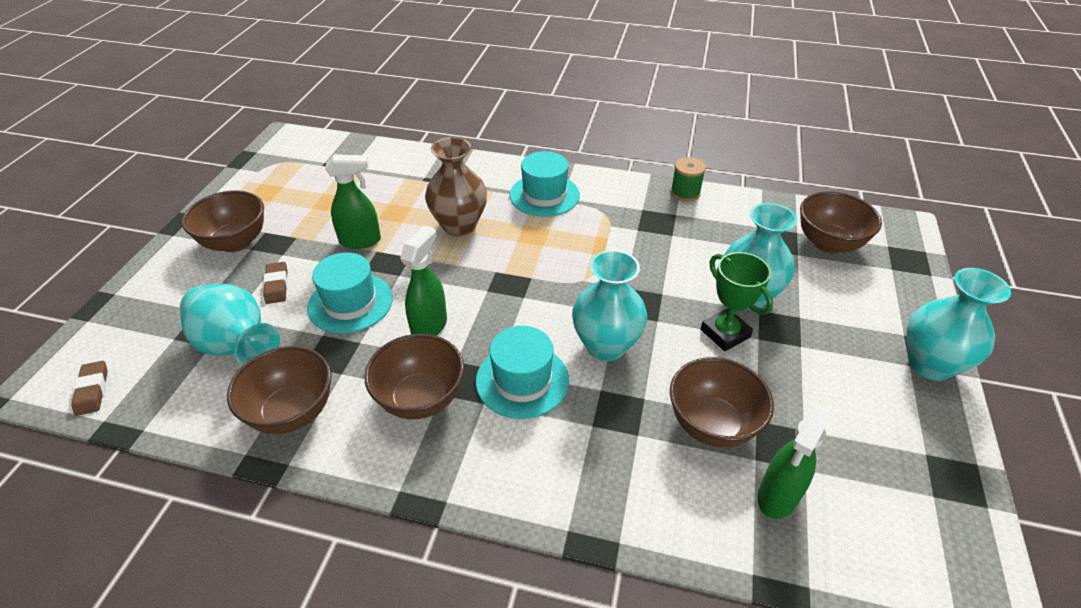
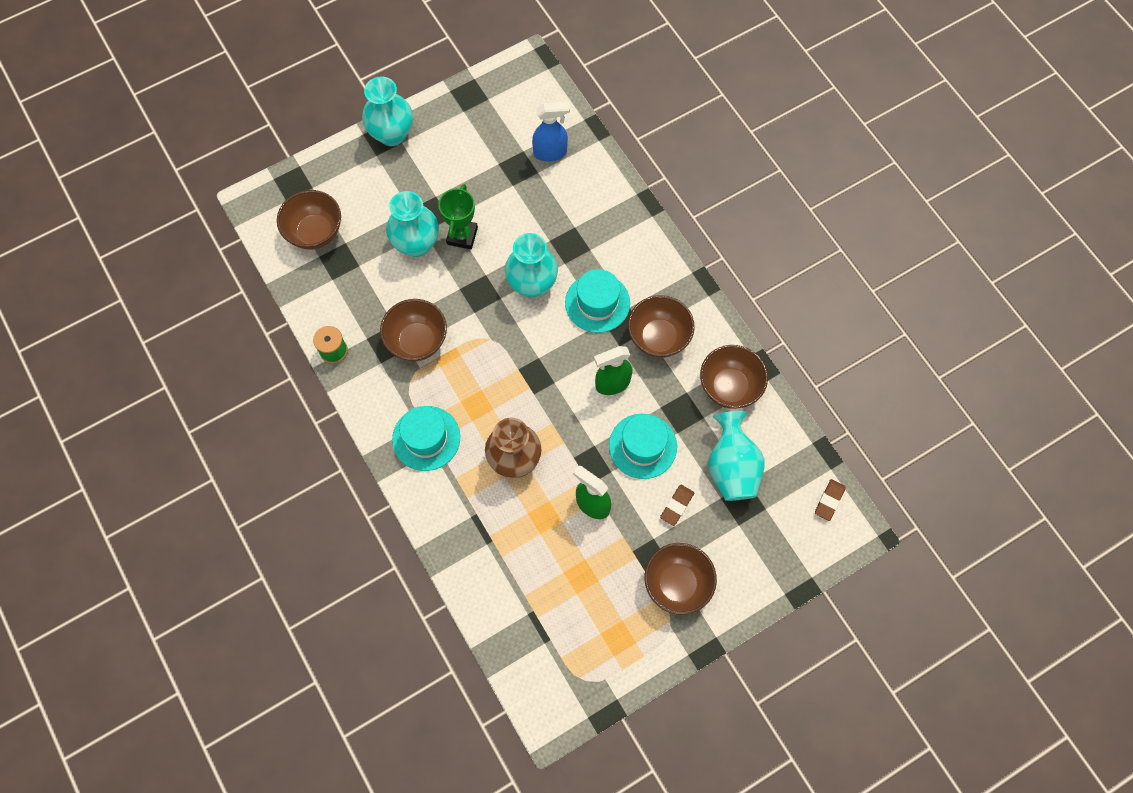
camera: 135 degrees left, 25 degrees up
brown bowl [670,357,774,448] -> brown bowl moved to [380,299,447,361]
green spray bottle [757,405,832,519] -> blue spray bottle [532,102,570,162]

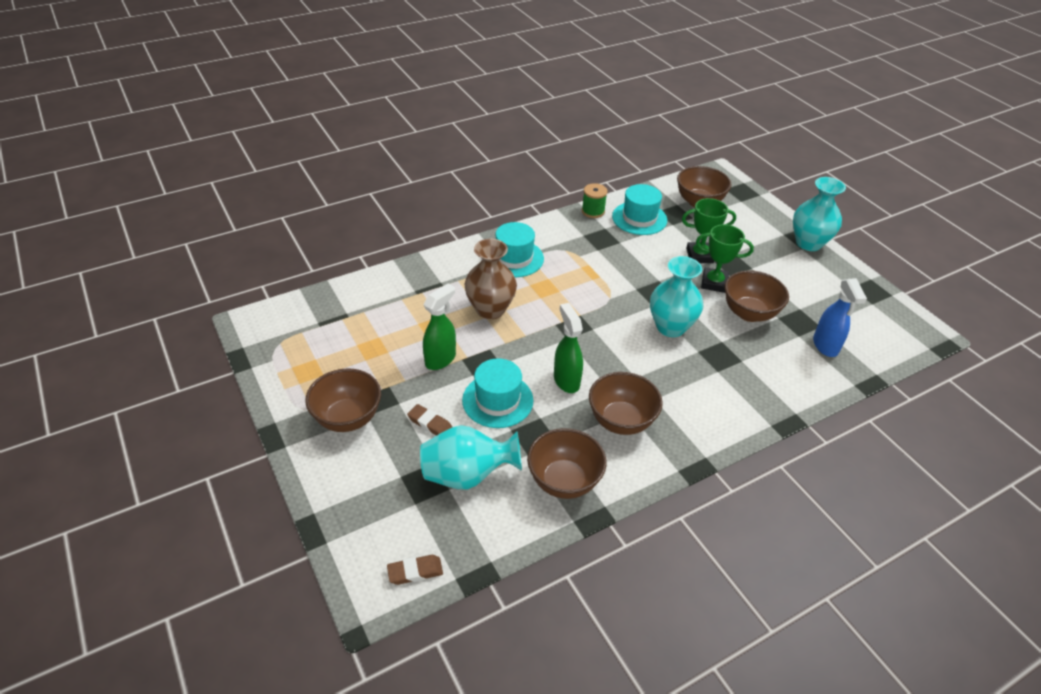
camera: 90 degrees right, 25 degrees down
brown bowl [380,299,447,361] -> brown bowl moved to [725,271,789,322]
turquoise vase [386,191,439,257] -> green trophy [682,198,736,263]
turquoise hat [565,269,630,333] -> turquoise hat moved to [612,184,667,235]
brown eraser [815,479,846,521] -> brown eraser turned 45 degrees counterclockwise [387,555,443,585]

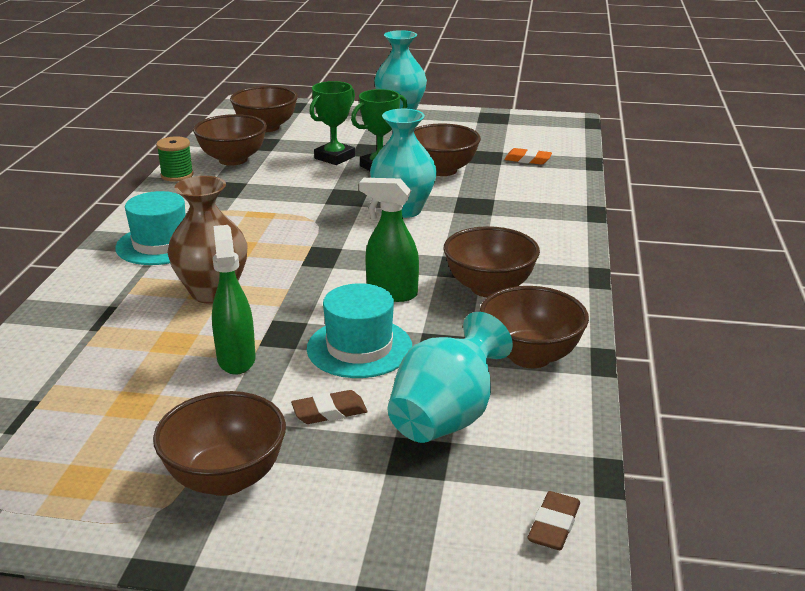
camera: 50 degrees left, 15 degrees down
turquoise hat [612,184,667,235] -> brown bowl [193,114,267,166]
blue spray bottle [813,278,867,357] -> orange eraser [504,148,552,165]

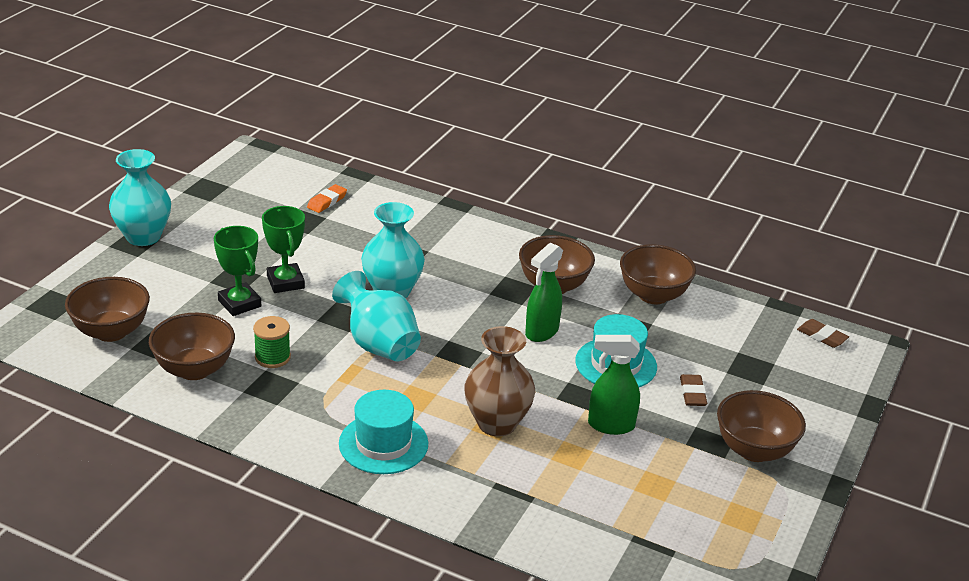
camera: 75 degrees left, 5 degrees up
green spool [156,136,194,182] -> green spool moved to [253,316,291,368]
turquoise vase [388,312,513,443] -> turquoise vase moved to [332,271,421,361]
brown bowl [414,124,481,176] -> none

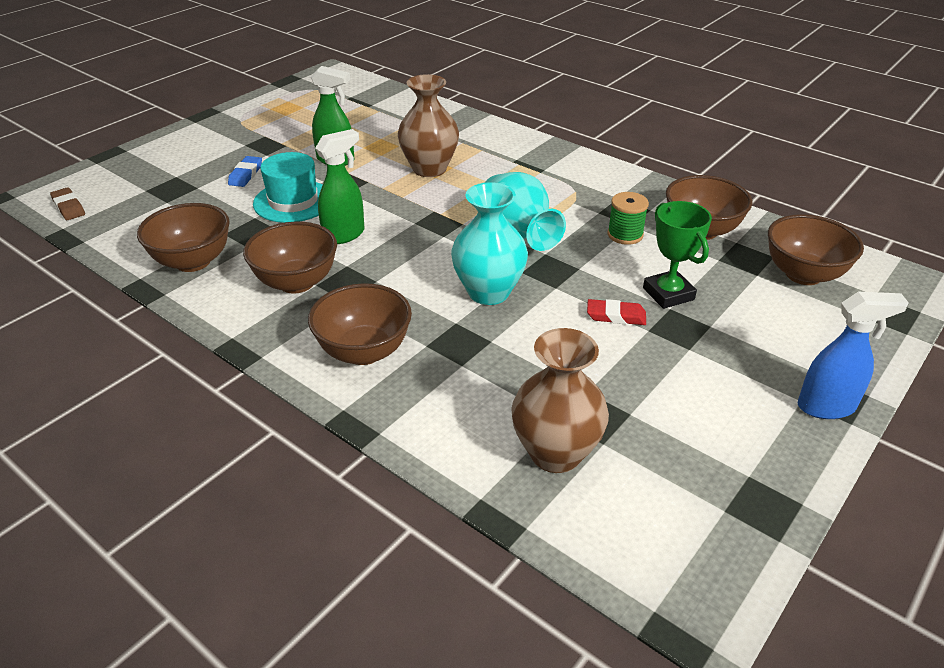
camera: 165 degrees left, 5 degrees up
turquoise vase [109,149,171,246] -> blue spray bottle [798,292,909,419]
green trophy [262,206,305,293] -> red eraser [587,299,646,325]
orange eraser [307,184,347,213] -> brown vase [511,328,609,473]
turquoise hat [339,390,428,474] -> none
brown eraser [680,374,707,406] -> blue eraser [228,156,262,187]
brown bowl [717,390,806,462] -> brown bowl moved to [308,283,412,365]

